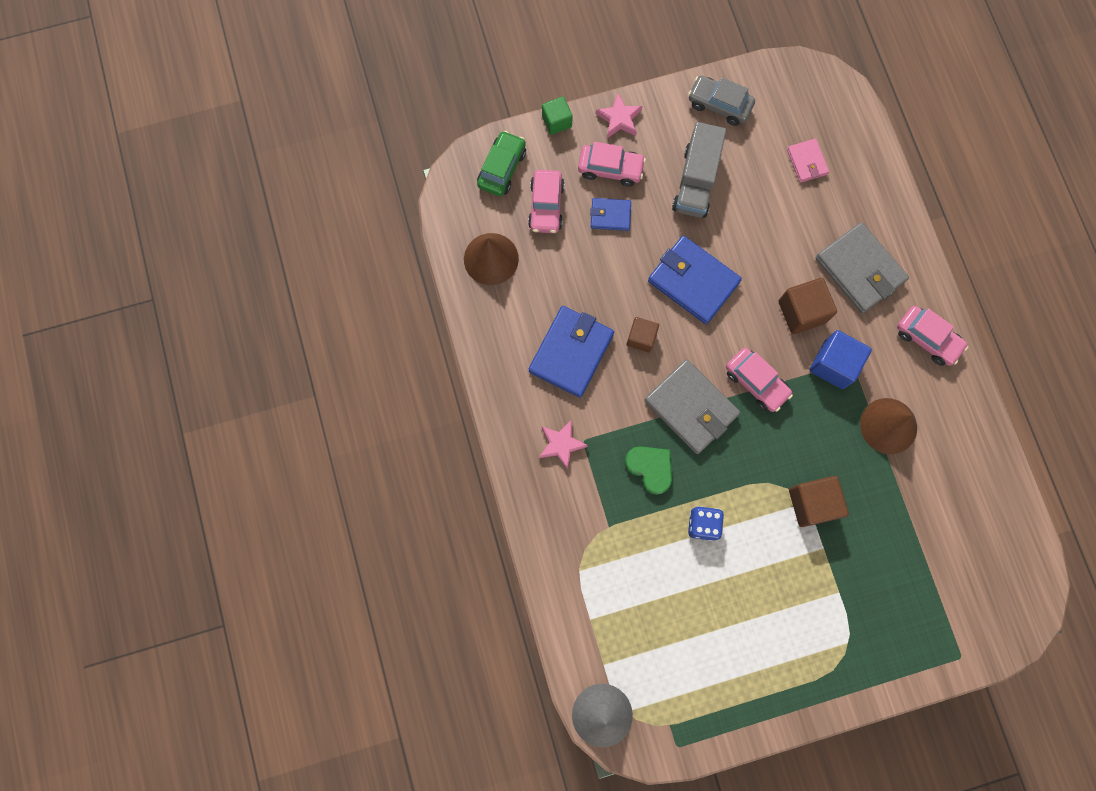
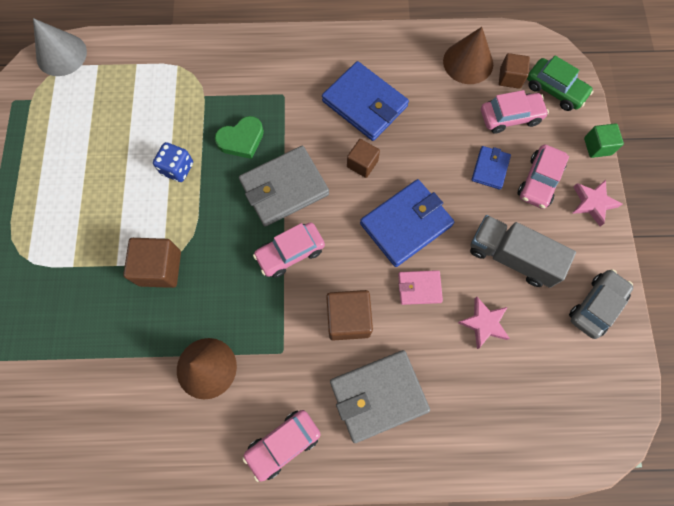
camera: 105 degrees right, 5 degrees down
pink car [528,170,565,233] -> pink car turned 150 degrees clockwise [481,90,549,134]
pink star [539,420,588,470] -> pink star moved to [458,297,510,349]
pink wallet [787,139,829,183] -> pink wallet moved to [398,270,443,305]
blue cube [810,330,872,389] -> none
none -> brown cube [499,53,530,89]

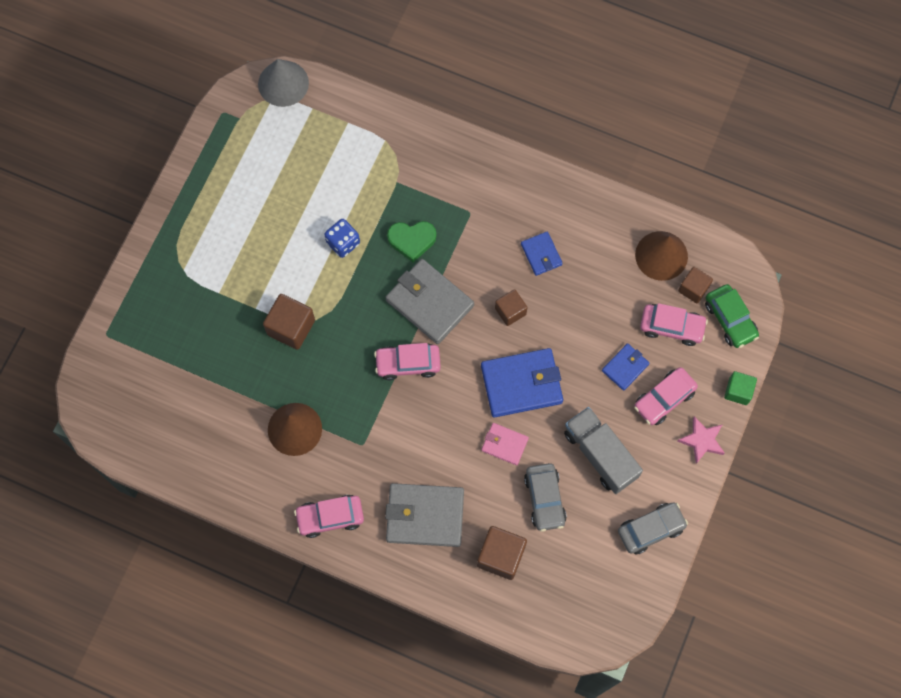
camera: 25 degrees right, 0 degrees up
grey wallet [239,146,329,227] -> grey wallet turned 45 degrees clockwise [385,259,474,344]
blue wallet [322,61,409,141] -> blue wallet [521,231,563,276], size x0.54
brown cube [326,290,373,341] -> brown cube moved to [477,526,527,580]
pink star [458,297,510,349] -> grey car [524,463,567,532]

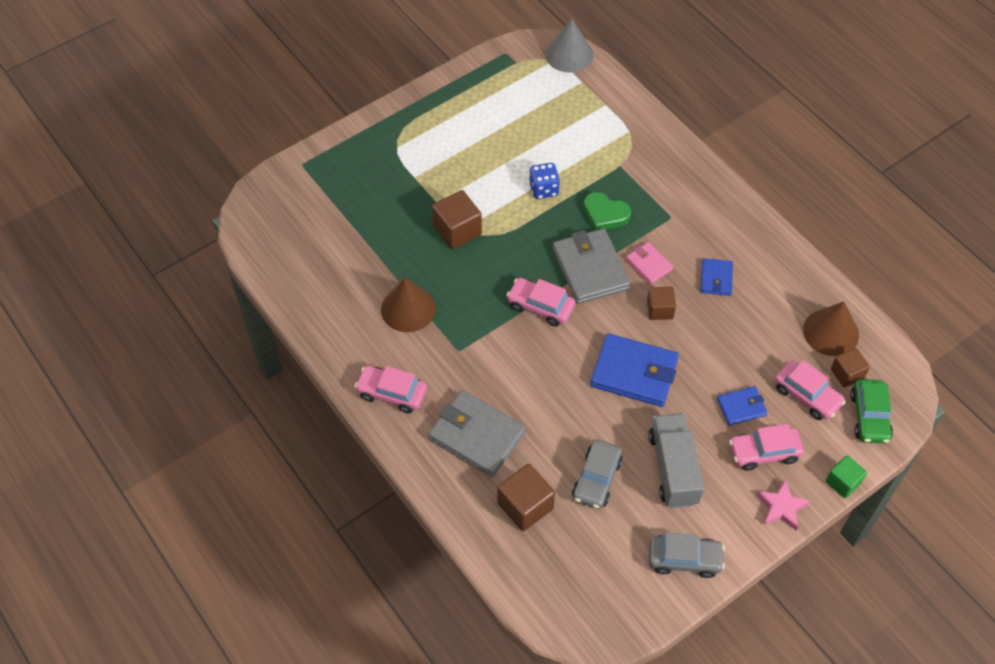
camera: 30 degrees right, 15 degrees down
pink wallet [481,423,529,465] -> pink wallet moved to [626,242,673,284]

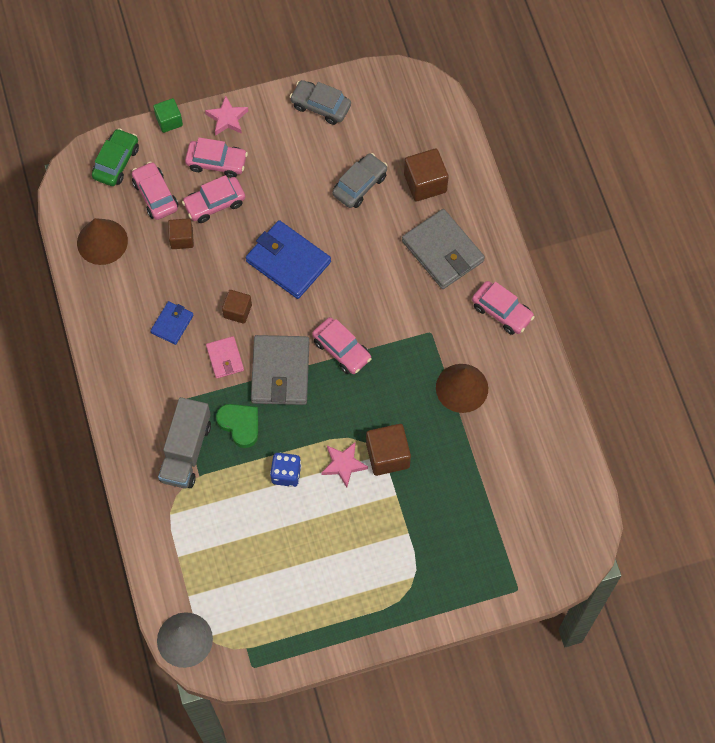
camera: 160 degrees left, 10 degrees up
grey truck [648,413,704,508] -> grey truck moved to [158,397,211,488]
blue wallet [717,386,767,426] -> pink car [182,175,245,223]
brown cube [831,348,870,388] -> brown cube moved to [168,218,194,249]
none -> pink star [321,442,368,487]

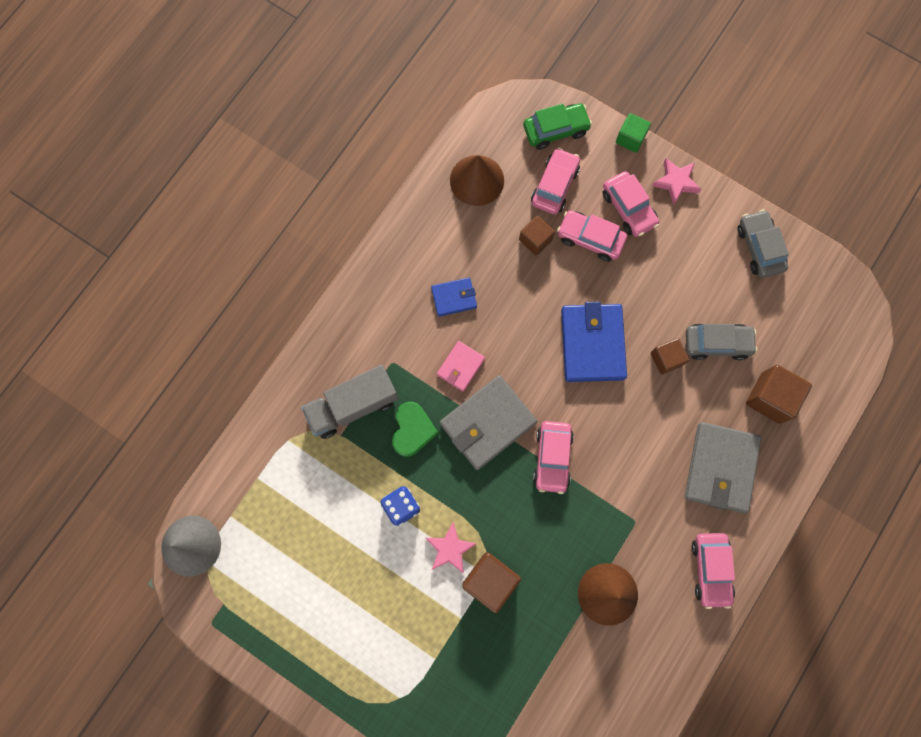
camera: 50 degrees right, 10 degrees up
brown cube [222,290,252,324] -> brown cube moved to [651,338,689,375]

